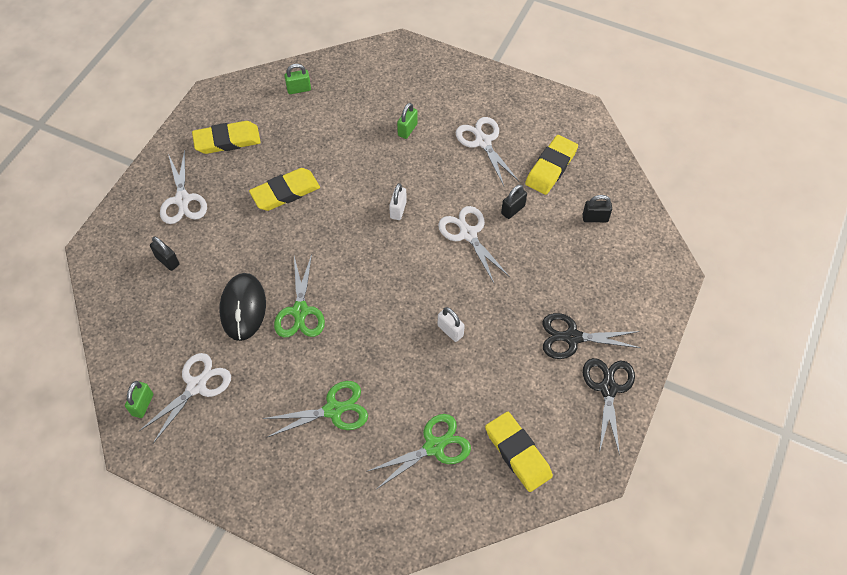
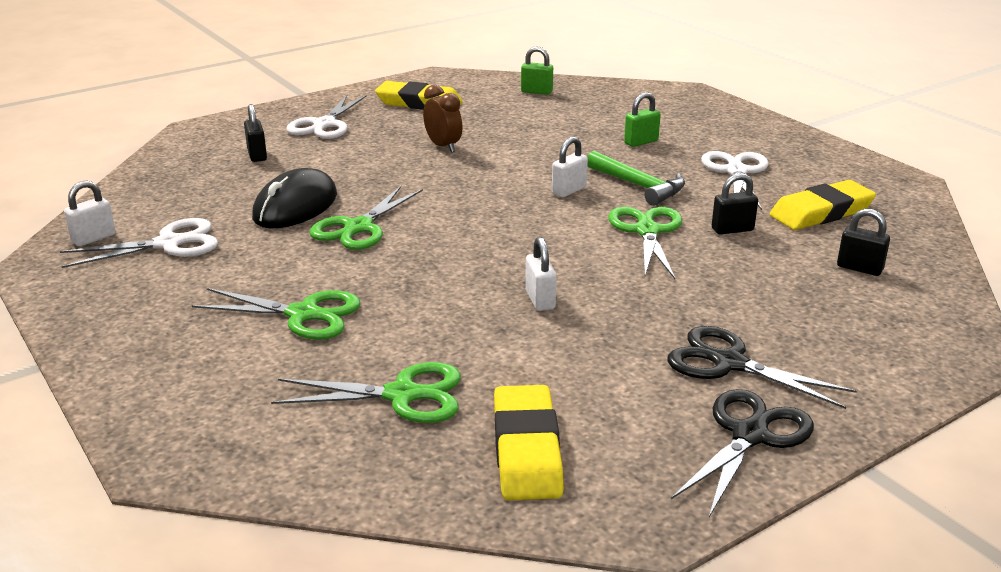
camera: 30 degrees right, 30 degrees down
green padlock [125,381,153,418] -> white padlock [64,181,116,246]
yellow eraser [249,168,320,211] -> brown clock [423,85,463,153]
white scissors [438,206,510,283] -> green scissors [608,207,683,279]
none -> green hammer [587,151,685,206]

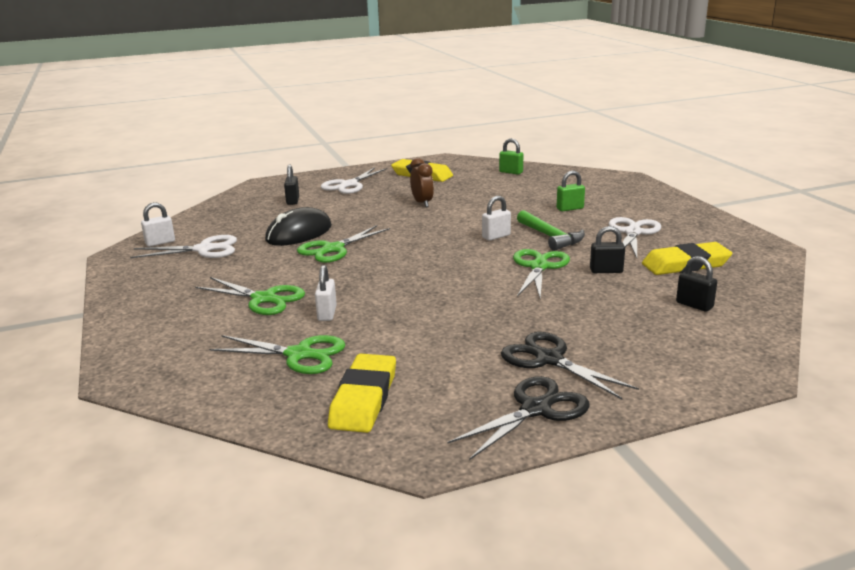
camera: 15 degrees right, 5 degrees down
white padlock [525,237,557,311] -> white padlock moved to [315,265,337,321]

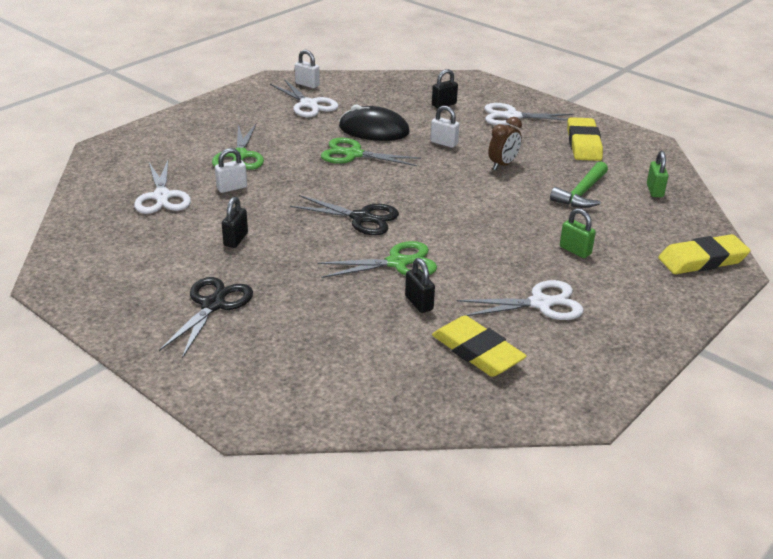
camera: 60 degrees right, 10 degrees up
green scissors [209,335,345,374] -> white scissors [134,160,191,214]
yellow eraser [328,354,396,433] -> yellow eraser moved to [658,234,751,274]
black scissors [447,376,590,460] -> black scissors moved to [290,195,399,235]
white padlock [482,196,511,241] -> white padlock moved to [430,106,459,148]
green hammer [517,210,585,251] -> green hammer moved to [550,161,608,208]
black padlock [676,256,717,312] -> black padlock moved to [222,197,248,248]

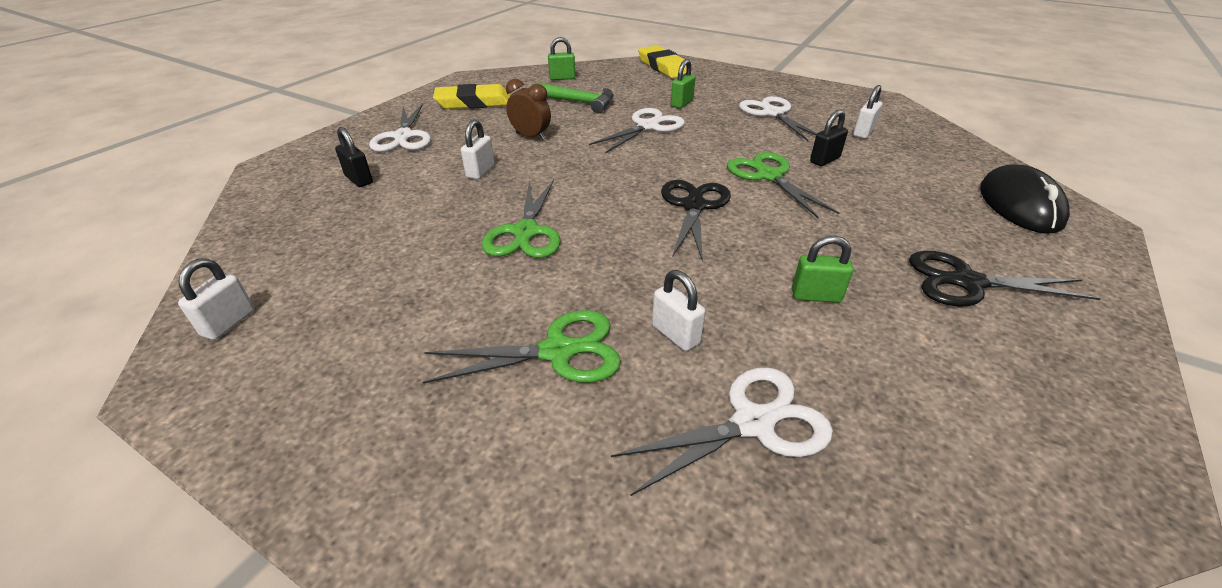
camera: 100 degrees left, 5 degrees up
black padlock [222,197,248,248] -> green padlock [792,236,853,303]
white scissors [270,79,339,117] -> white scissors moved to [589,108,685,154]
black mouse [339,105,410,141] -> black mouse moved to [980,164,1070,234]
yellow eraser [432,315,527,377] -> white padlock [853,85,882,139]

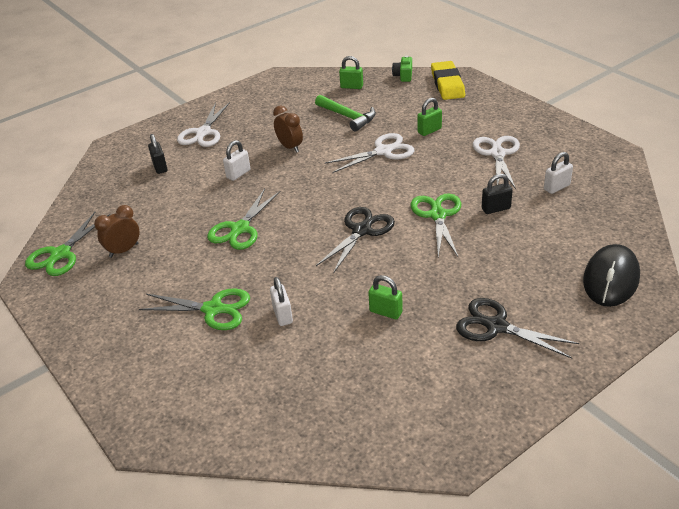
camera: 25 degrees right, 0 degrees up
white padlock [178,258,254,340] -> green scissors [25,212,110,276]
yellow eraser [433,84,511,109] -> none
white scissors [611,367,833,496] -> none
none -> brown clock [94,205,140,258]
none -> green camera [392,55,412,82]

